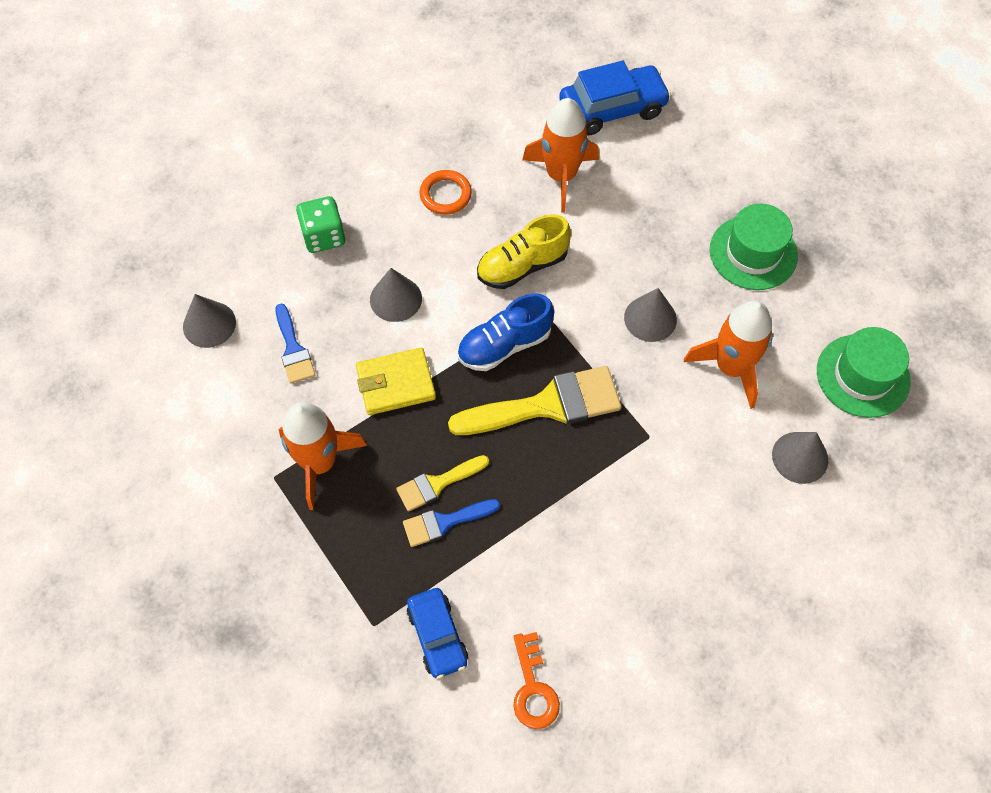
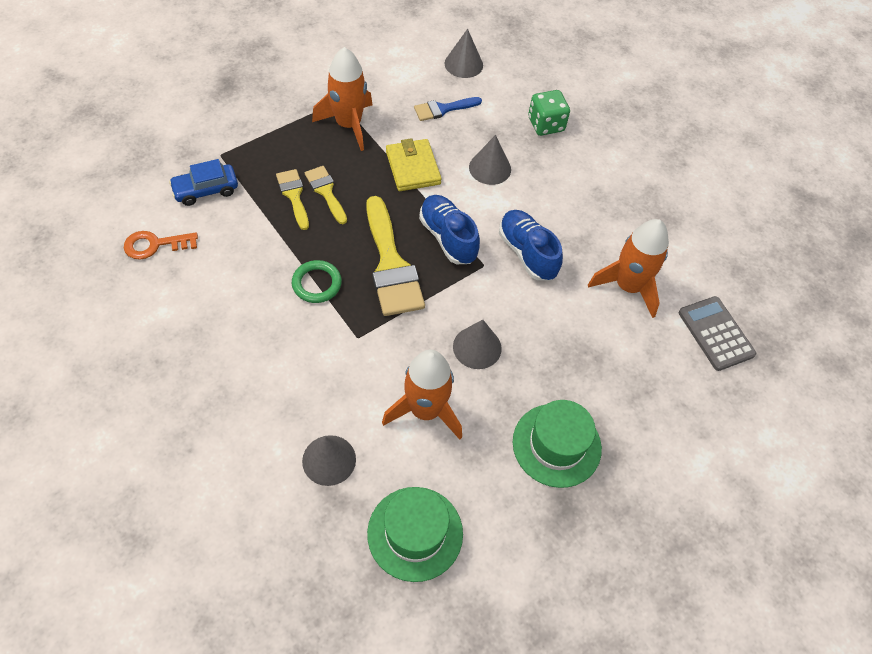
camera: 85 degrees right, 5 degrees down
blue brush [403,499,500,547] -> yellow brush [276,169,309,230]
orange ring [419,170,472,215] -> none
yellow shoe [477,214,571,289] -> blue shoe [499,210,563,281]
blue car [559,61,671,136] -> grey calculator [679,296,756,371]
none -> green ring [292,260,342,303]

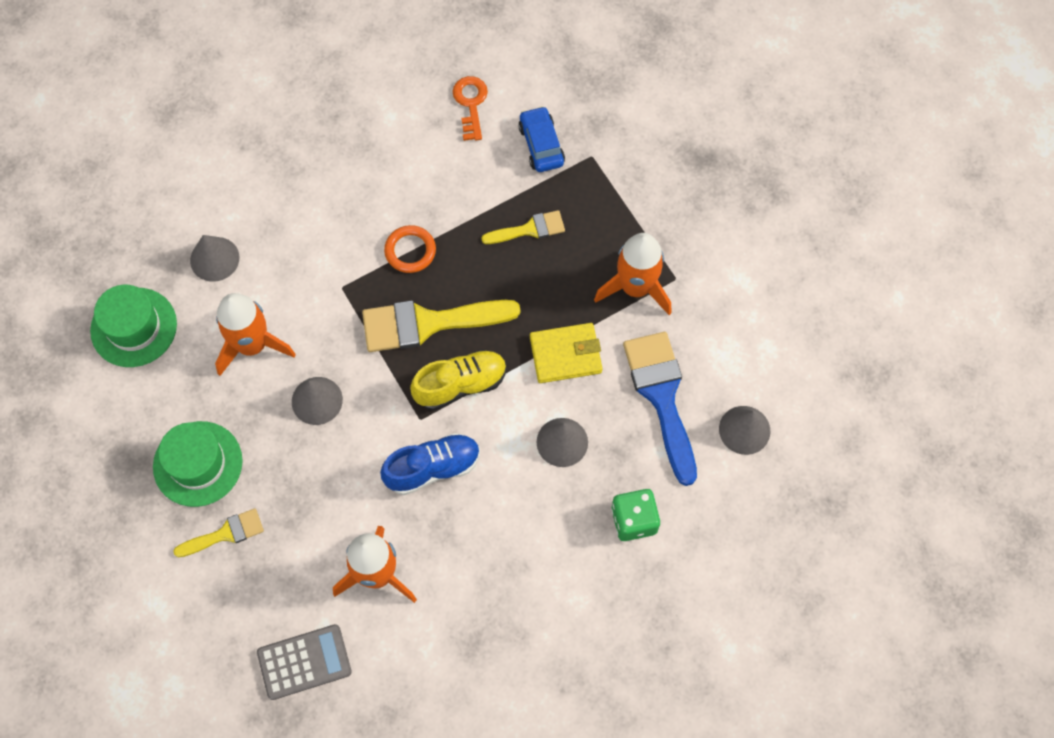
camera: 100 degrees right, 10 degrees up
green ring [292,260,342,303] -> orange ring [384,225,436,273]
yellow brush [305,166,347,224] -> yellow brush moved to [173,508,264,557]
blue brush [414,97,482,121] -> blue brush [623,332,697,486], size x1.84
blue shoe [419,195,480,264] -> yellow shoe [410,349,506,411]

